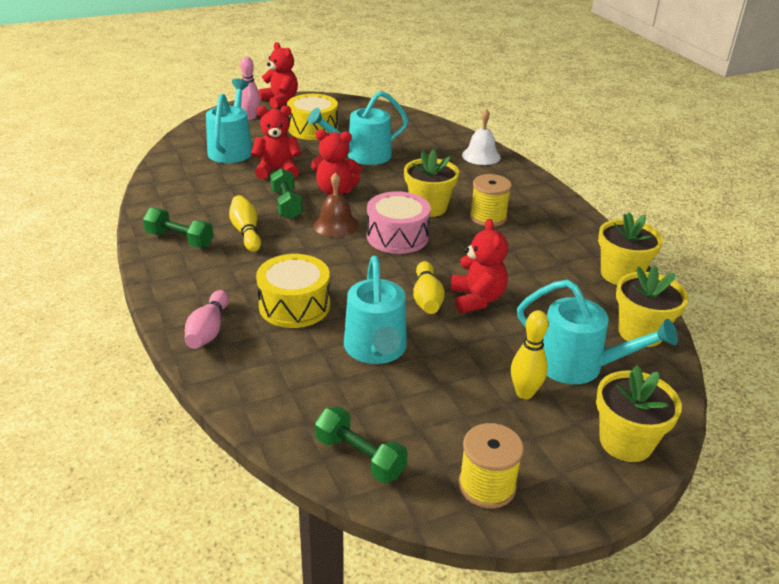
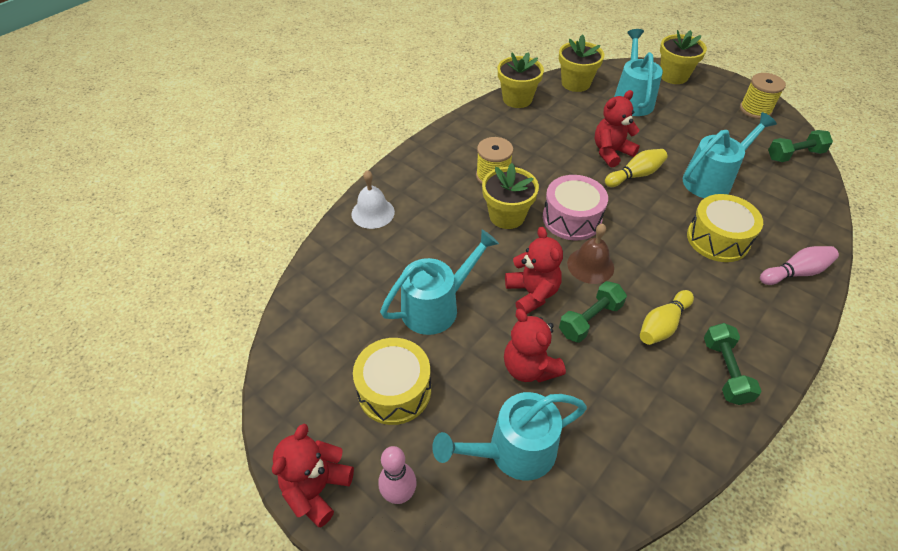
camera: 115 degrees left, 15 degrees up
turquoise watering can [308,91,408,165] -> turquoise watering can turned 75 degrees counterclockwise [380,230,499,335]
green dumbbell [315,406,408,483] -> green dumbbell turned 60 degrees clockwise [768,130,833,162]
yellow bowling pin [511,310,549,399] -> none

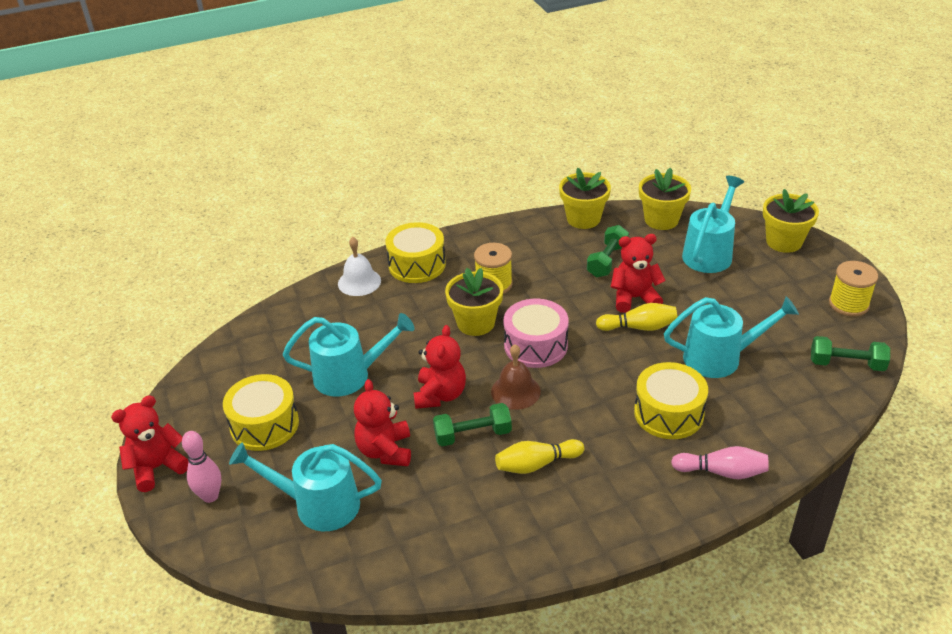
camera: 30 degrees right, 10 degrees down
green dumbbell [704,323,761,405] -> green dumbbell moved to [587,225,629,277]
none -> yellow drum [385,222,446,283]

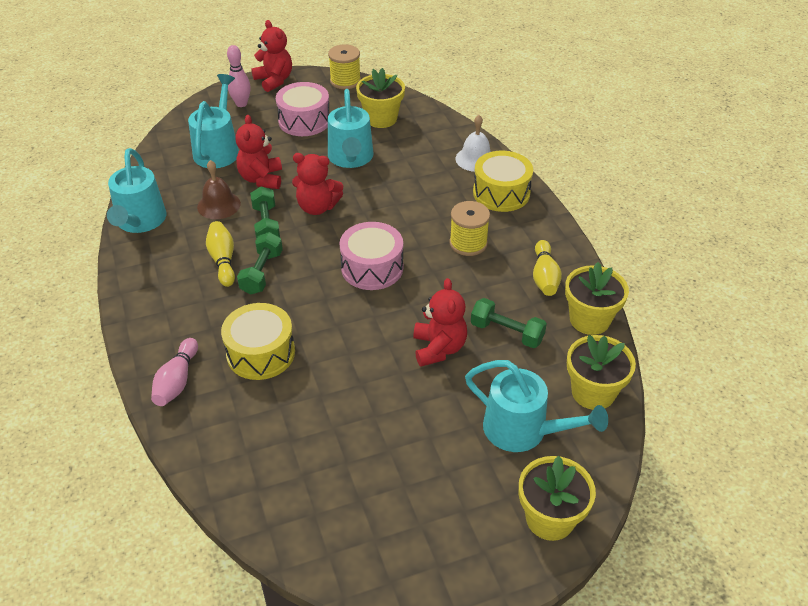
camera: 90 degrees right, 5 degrees up
yellow drum [223,374,299,451] -> pink drum [276,82,330,136]
red teddy bear [354,379,411,466] -> red teddy bear turned 90 degrees counterclockwise [235,115,282,189]
yellow flower pot [445,268,503,336] -> yellow flower pot moved to [356,68,405,128]
brown bell [491,344,541,410] -> brown bell moved to [197,160,241,219]
yellow bowling pin [596,303,677,331] -> yellow bowling pin moved to [533,240,562,296]
turquoise watering can [664,296,799,378] -> turquoise watering can moved to [107,148,167,233]
green dumbbell [811,336,890,371] -> green dumbbell moved to [237,232,283,295]
yellow spool [829,261,878,317] -> yellow spool moved to [328,44,361,89]

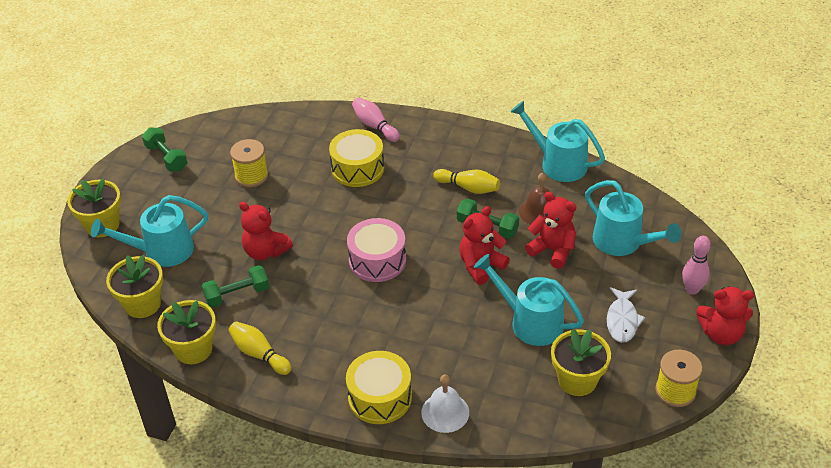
camera: 130 degrees right, 0 degrees up
green dumbbell [237,232,283,295] -> green dumbbell moved to [142,128,188,172]
pink drum [276,82,330,136] -> white fish [607,287,645,343]
yellow spool [449,201,490,256] -> yellow spool moved to [230,139,268,187]

